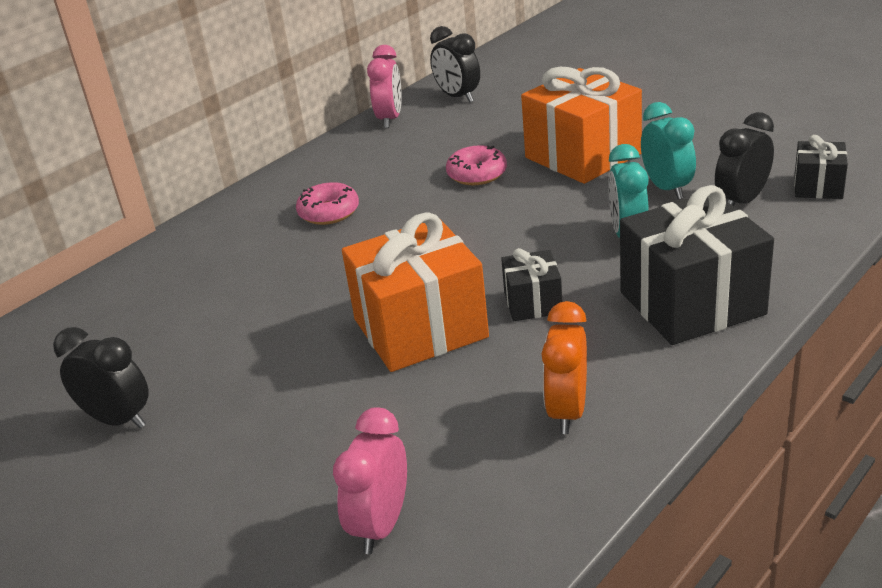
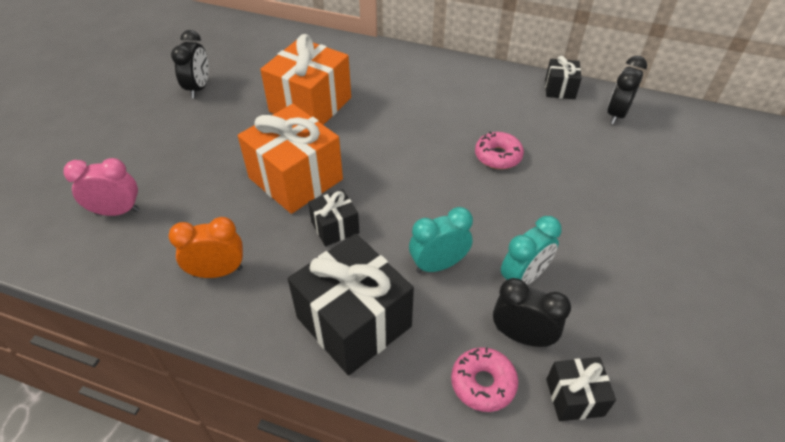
camera: 65 degrees right, 15 degrees up
pink donut [296,182,359,225] -> pink donut moved to [451,347,518,412]
pink clock [367,45,402,128] -> black gift [545,56,582,99]
orange gift [521,67,642,184] -> orange gift moved to [260,34,351,125]

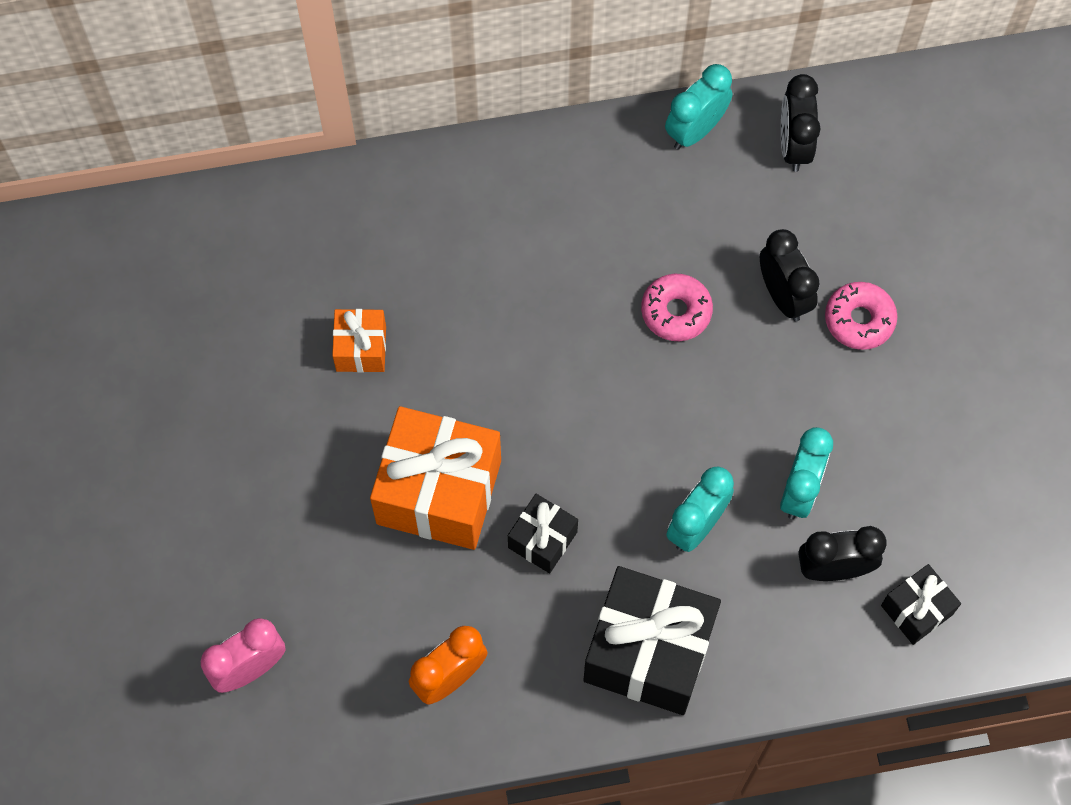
camera: 30 degrees left, 20 degrees up
black clock [171,30,209,98] -> black clock moved to [760,229,820,321]
orange gift [260,34,351,125] -> orange gift [332,309,386,372], size x0.50
pink donut [451,347,518,412] -> pink donut moved to [825,282,897,350]
black gift [545,56,582,99] -> turquoise clock [665,64,733,150]

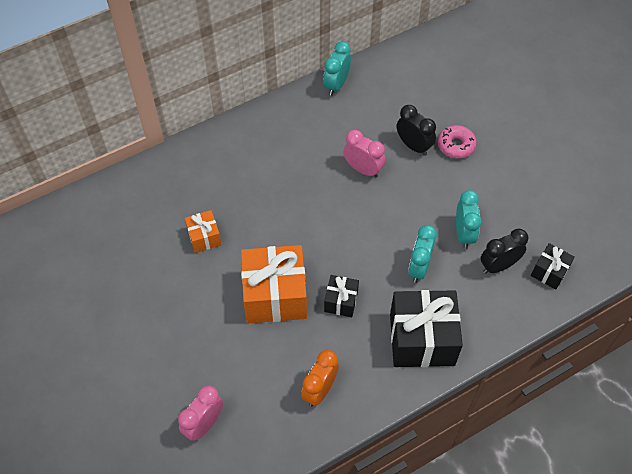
camera: 20 degrees left, 10 degrees down
pink donut [641,274,713,341] -> pink clock [343,130,385,178]
black clock [781,74,820,172] -> none

